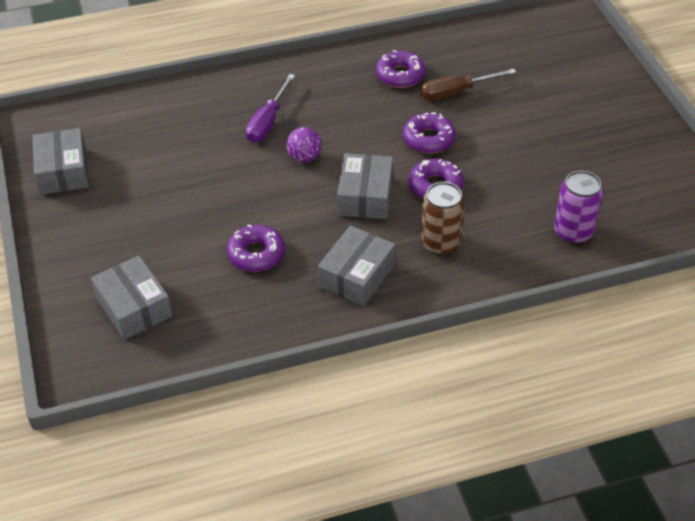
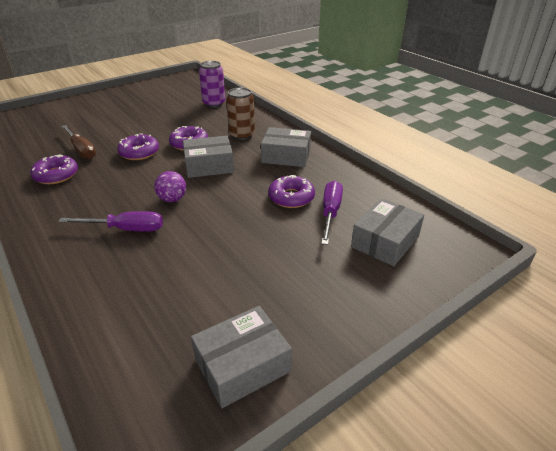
camera: 110 degrees left, 10 degrees down
none -> purple screwdriver [321,181,343,245]

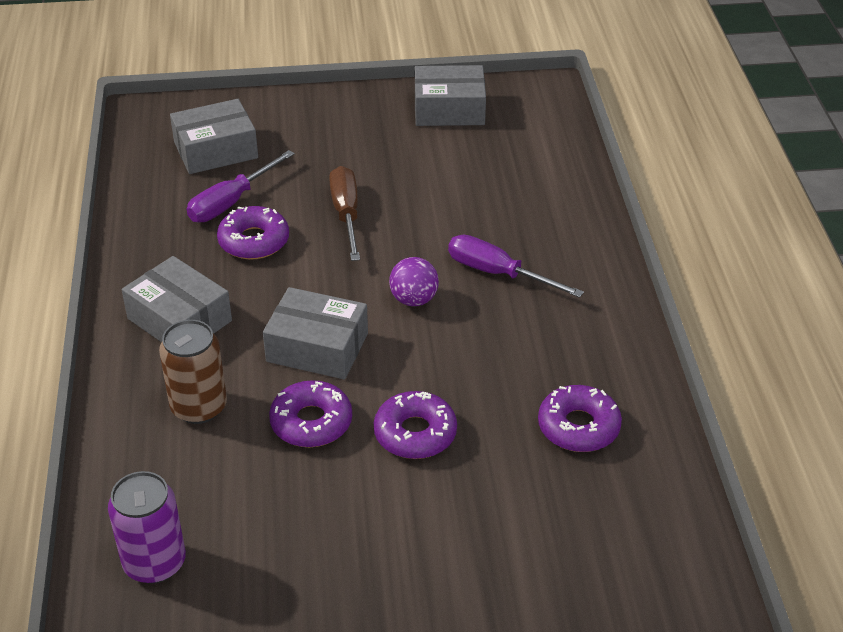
camera: 150 degrees left, 5 degrees up
brown screwdriver [61,125,96,159] -> brown screwdriver moved to [329,166,360,261]

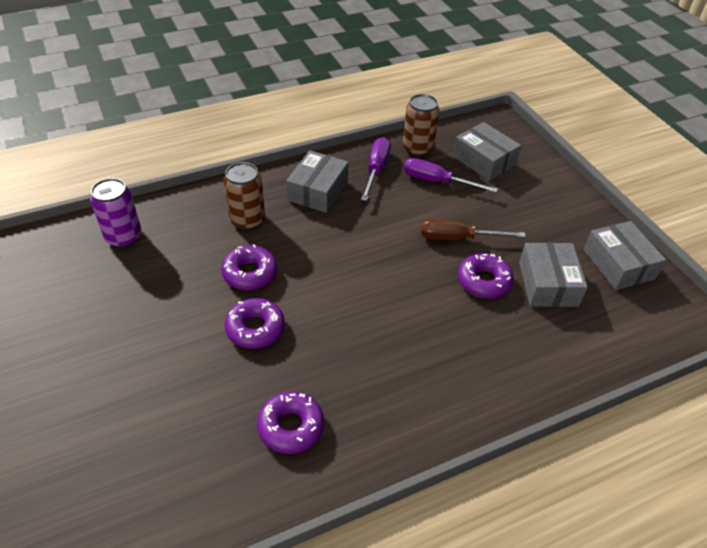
camera: 70 degrees right, 5 degrees up
purple donut [217,206,289,259] -> purple donut moved to [458,253,514,299]
grey box [263,287,368,380] -> grey box moved to [519,243,588,307]
brown screwdriver [329,166,360,261] -> brown screwdriver turned 150 degrees counterclockwise [421,219,526,240]
purple ball [389,257,439,306] -> none
purple screwdriver [448,235,584,298] -> purple screwdriver moved to [361,137,391,201]
none -> brown can [403,94,439,156]

